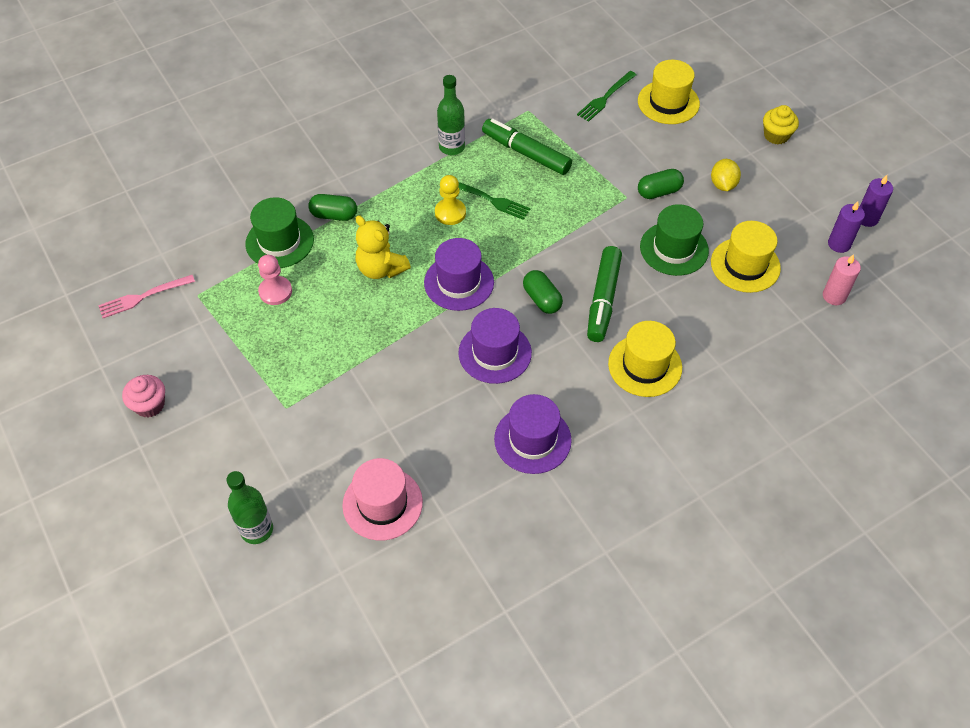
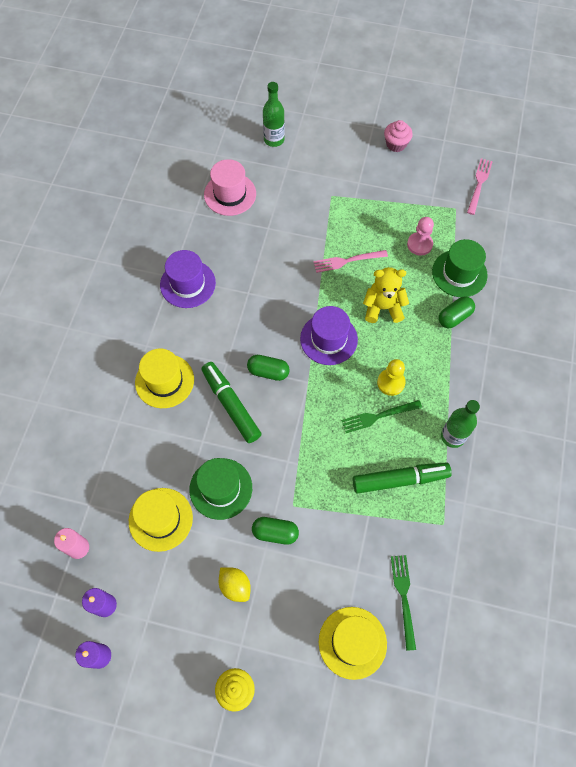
camera: 135 degrees right, 10 degrees up
purple hat [459,308,532,384] -> none
green capsule [638,169,684,199] -> green capsule turned 75 degrees clockwise [252,517,299,545]
none -> pink fork [313,250,388,273]

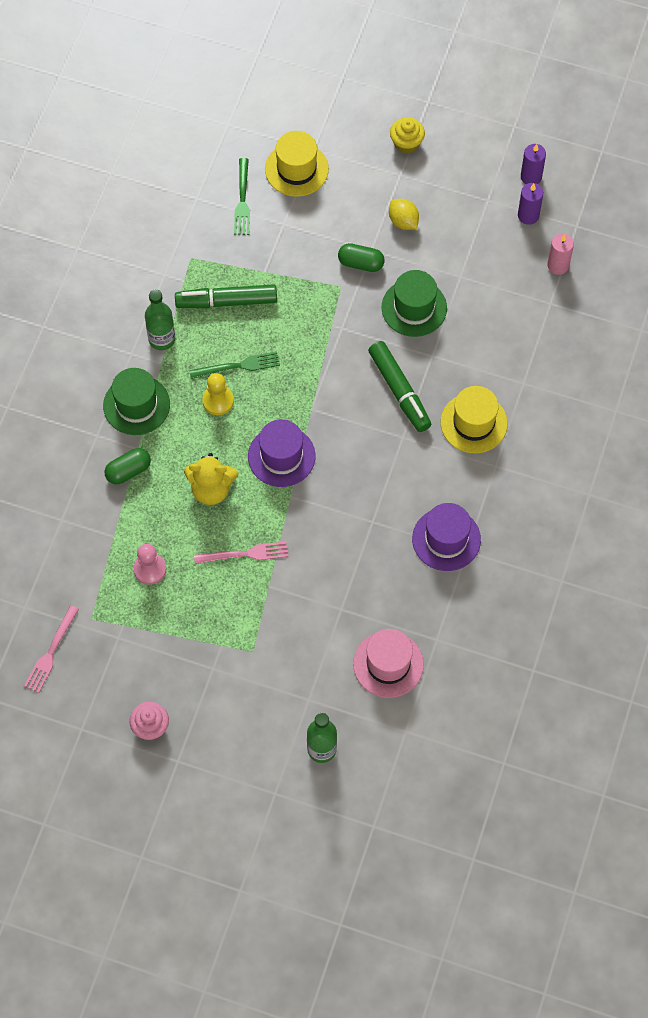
camera: 175 degrees left, 0 degrees up
yellow hat [129,488,193,552] -> none
green capsule [247,355,290,381] -> none
green hat [432,239,488,297] -> green hat moved to [103,368,170,435]

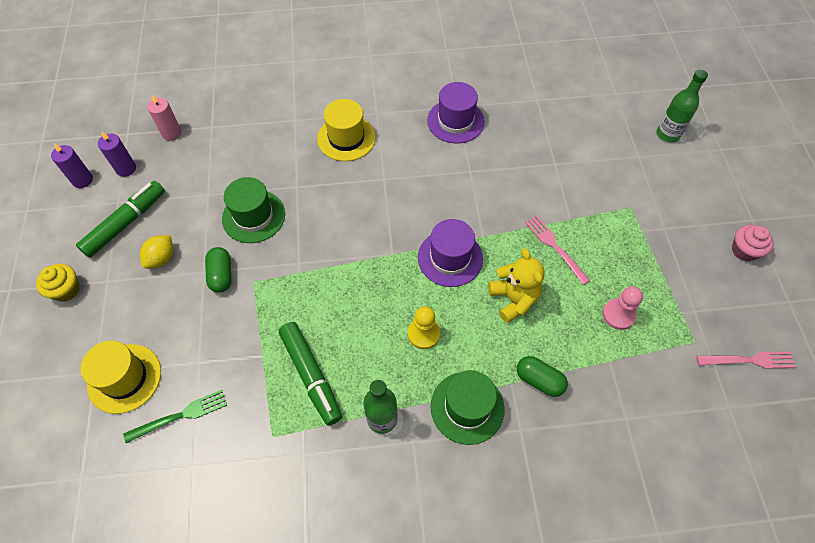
camera: 115 degrees left, 5 degrees down
green fork [189,351,280,379] -> none
pink hat [353,629,424,698] -> none
green marker [368,341,431,432] -> green marker moved to [76,181,165,258]

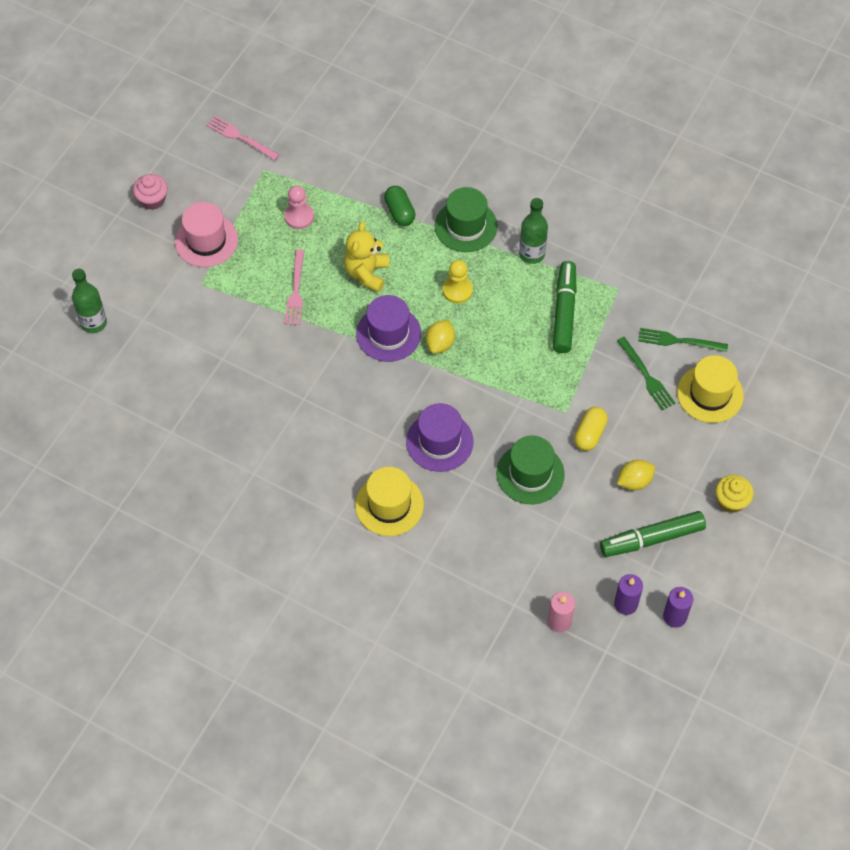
camera: 145 degrees left, 0 degrees up
green capsule [205,247,232,293] -> yellow capsule [574,407,608,451]
purple hat [427,82,485,143] -> purple hat moved to [406,403,474,472]
none -> pink hat [175,202,238,267]
none -> yellow lemon [426,320,455,354]
none -> green fork [617,337,676,411]

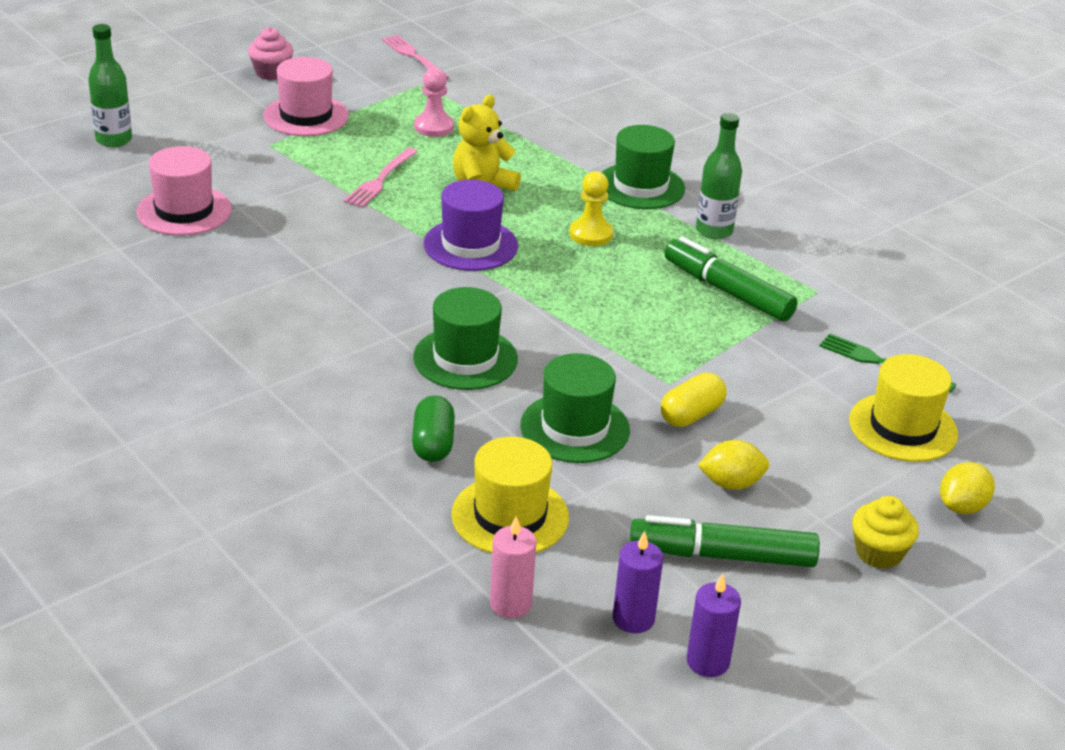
camera: 20 degrees right, 25 degrees down
yellow hat [355,467,424,536] -> yellow hat moved to [451,437,569,554]
green capsule [384,186,415,226] -> green capsule moved to [412,395,455,462]
purple hat [406,403,474,472] -> green hat [413,287,518,390]
yellow lemon [426,320,455,354] -> yellow lemon moved to [940,462,995,514]
green marker [553,261,577,353] -> green marker turned 75 degrees counterclockwise [664,236,798,322]
green fork [617,337,676,411] -> none
none -> pink hat [136,146,232,236]

